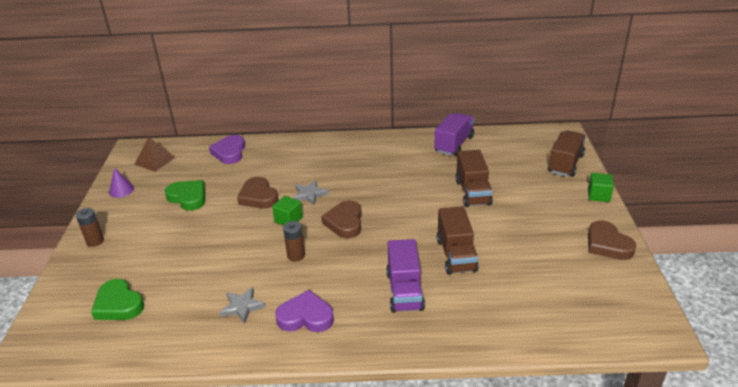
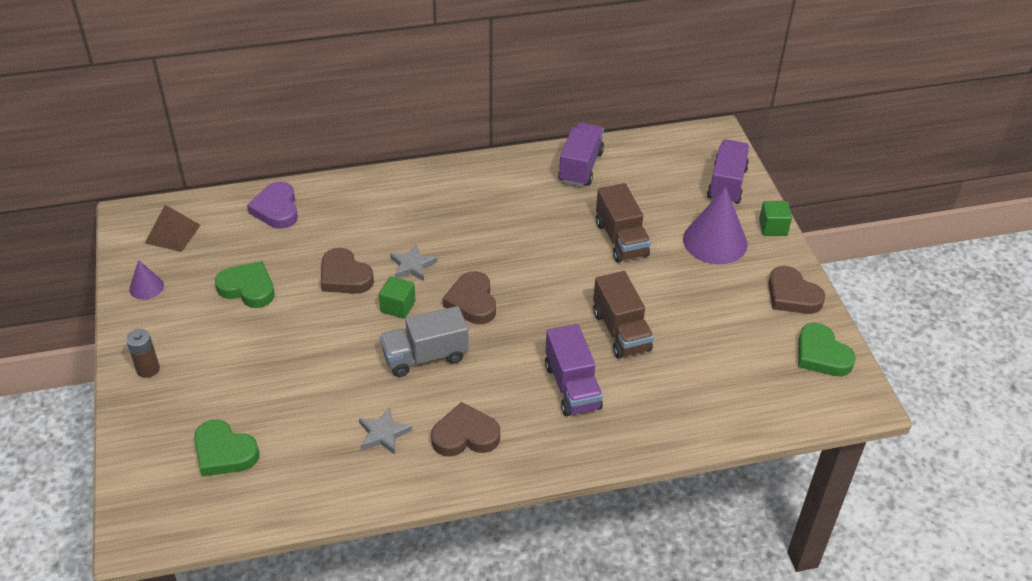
camera: 15 degrees left, 10 degrees up
purple heart [275,290,334,332] -> brown heart [431,402,500,457]
brown battery [283,221,305,261] -> grey truck [380,306,469,377]
brown truck [548,131,586,177] -> purple truck [707,139,749,204]
none -> purple cone [683,187,747,264]
none -> green heart [798,323,856,376]

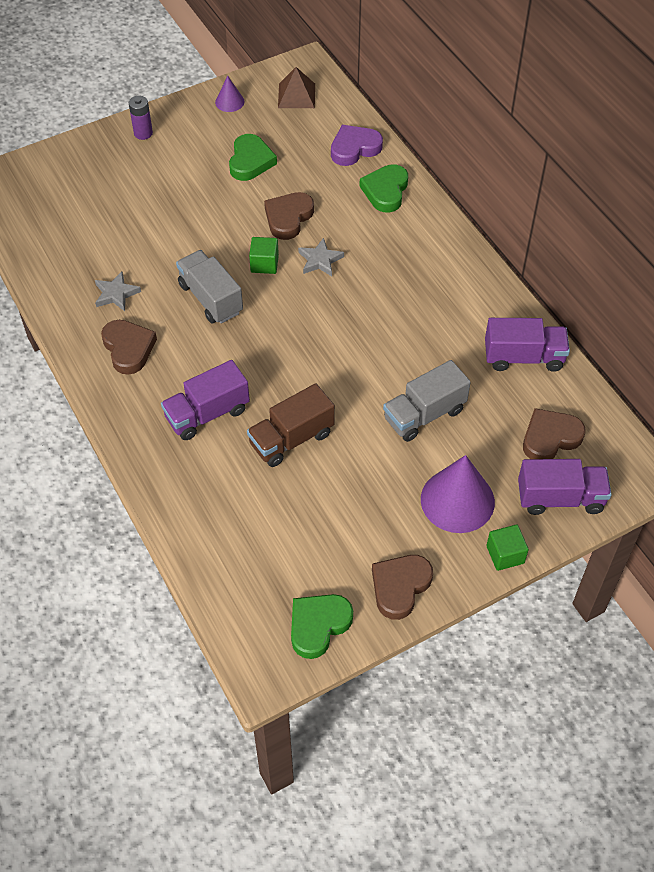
camera: 75 degrees right, 10 degrees up
brown battery [126,329,160,378] -> purple battery [129,96,153,140]
green heart [194,420,259,477] -> green heart moved to [359,164,408,213]
brown heart [443,271,496,324] -> brown heart moved to [523,408,586,459]
brown truck [596,183,651,263] -> grey truck [383,360,471,442]

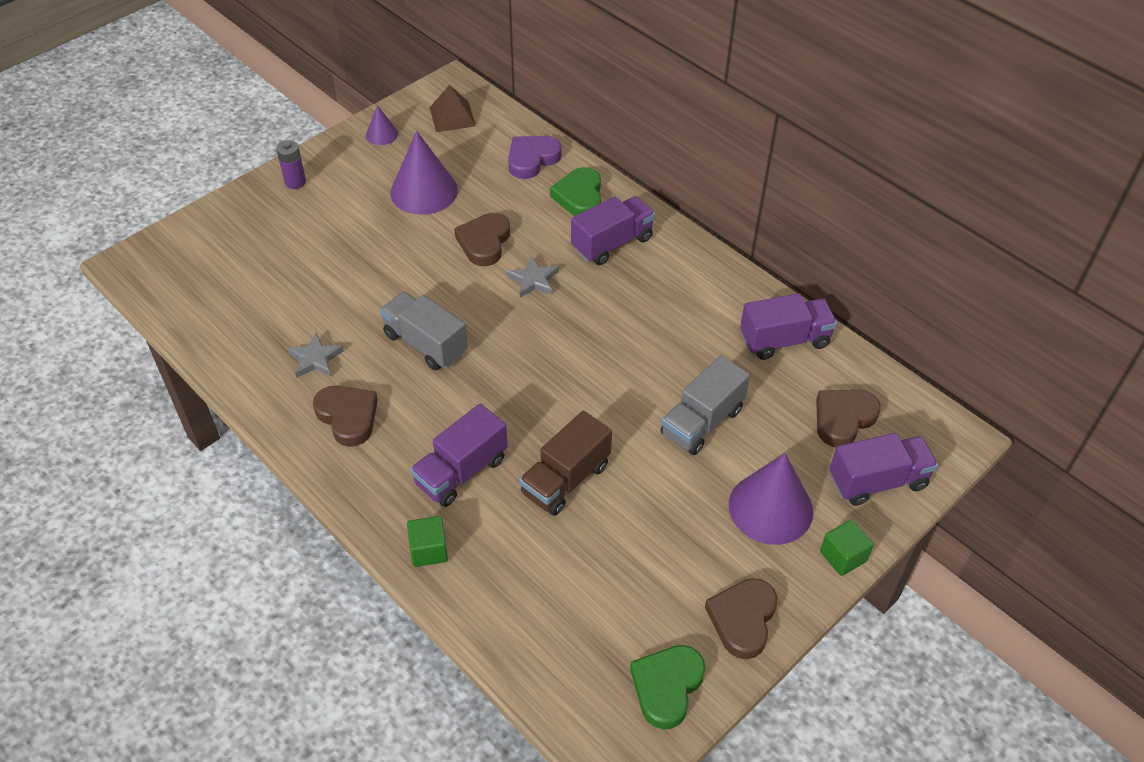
camera: 15 degrees left, 5 degrees down
green heart [229,134,277,181] -> purple cone [390,131,458,215]
green cube [249,237,279,274] -> green cube moved to [407,516,448,567]
none -> purple truck [571,196,655,265]

